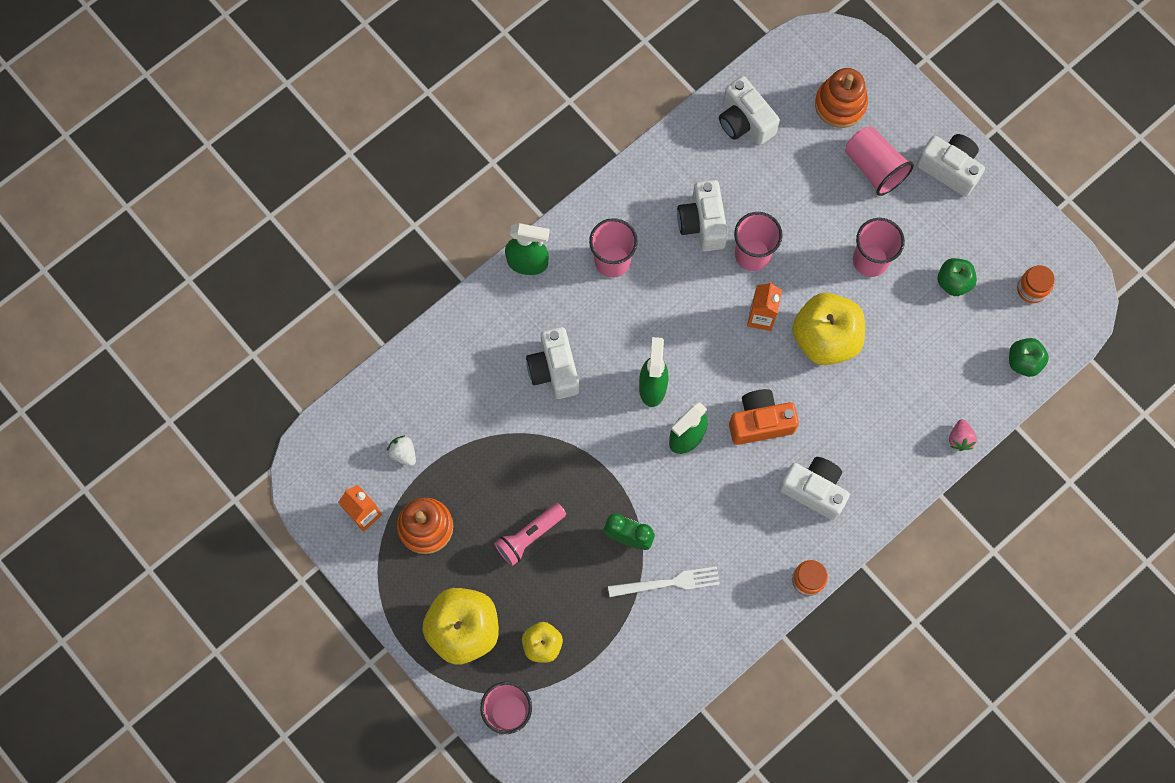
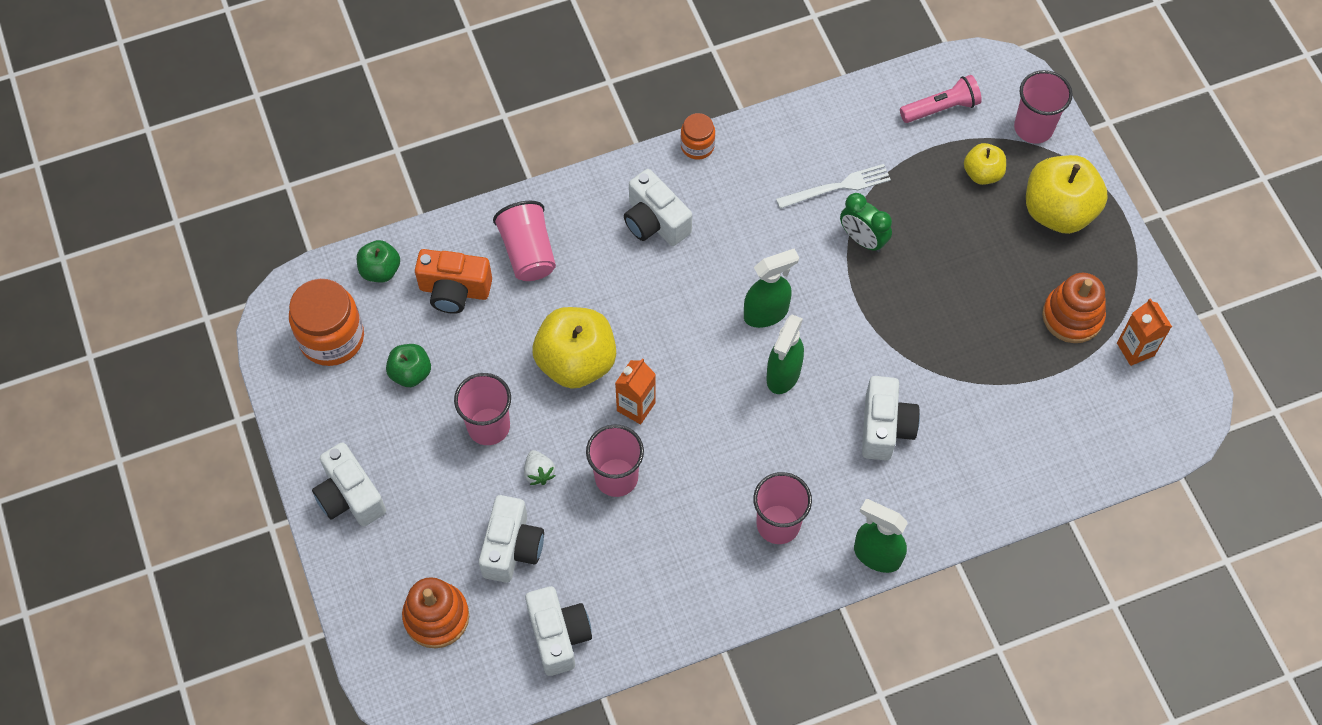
camera: 160 degrees left, 10 degrees down
white strawberry [387,436,416,466] -> white strawberry moved to [524,450,555,485]
pink flashlight [494,503,566,566] -> pink flashlight moved to [900,75,982,123]
white fork [608,566,720,597] -> white fork turned 150 degrees clockwise [776,164,891,209]
white camera [677,180,728,251] -> white camera moved to [479,495,544,583]
orange camera [729,389,799,445] -> orange camera moved to [415,249,492,314]
pink cup [845,126,914,196] -> pink cup moved to [493,201,556,281]
pink strawberry [949,419,977,451] -> none
orange jar [1017,265,1055,303] -> orange jar [289,279,364,366], size x1.85

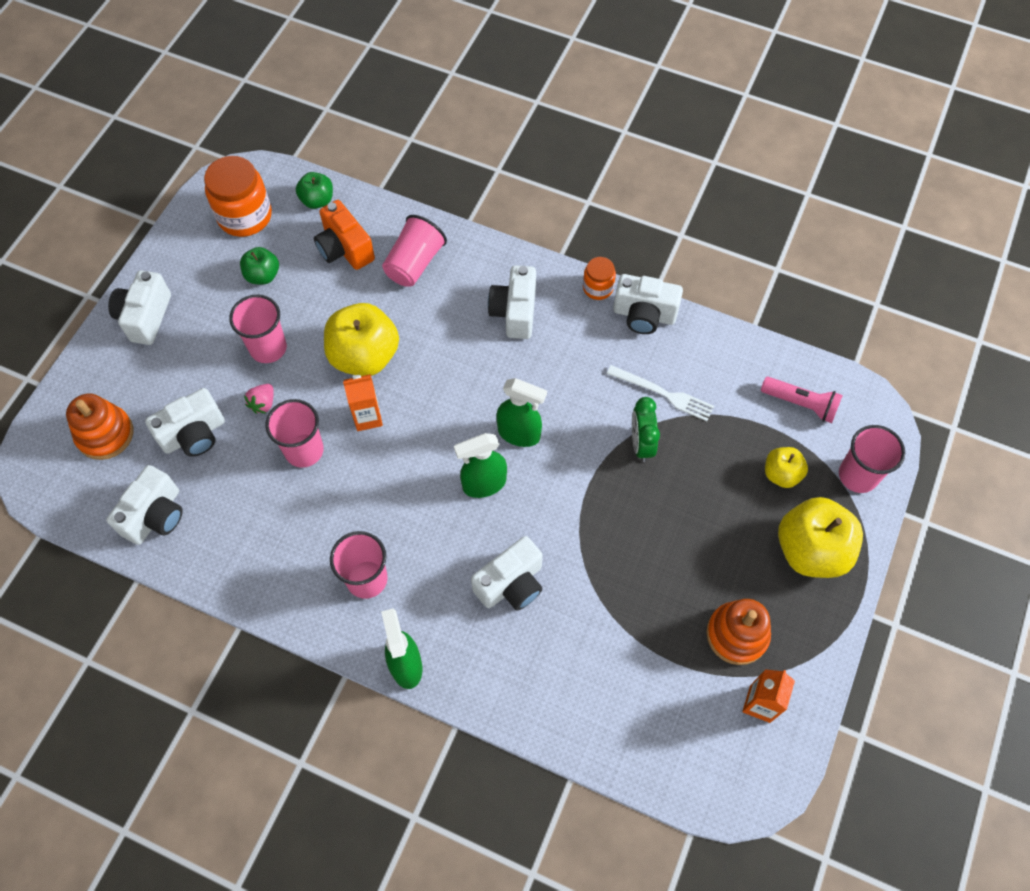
camera: 45 degrees right, 0 degrees up
white strawberry [524,450,555,485] -> pink strawberry [244,384,274,414]
none -> white camera [613,274,683,334]

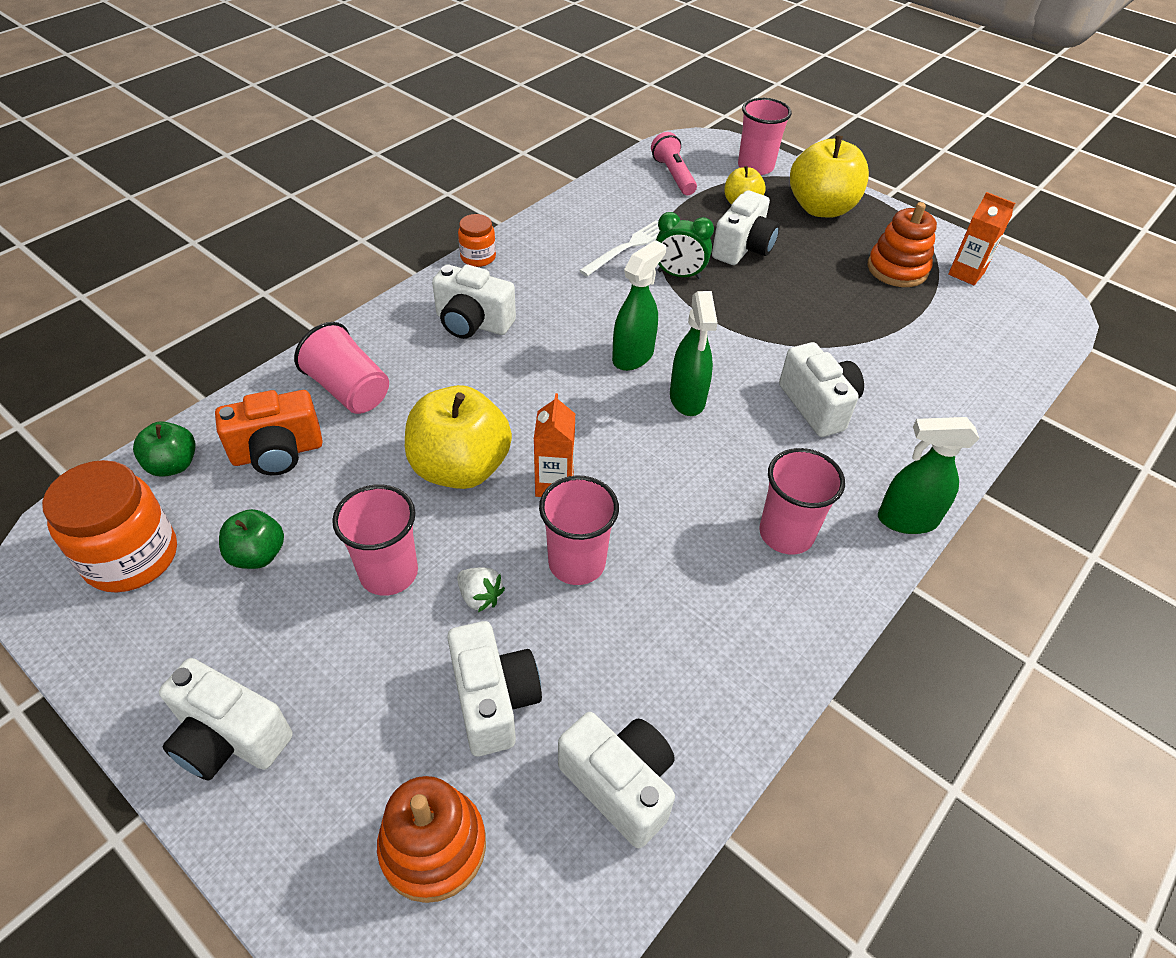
camera: 75 degrees left, 15 degrees down
pink strawberry [244,384,274,414] -> white strawberry [457,567,505,612]
white camera [613,274,683,334] -> white camera moved to [712,190,780,265]
pink flashlight [761,377,843,423] -> pink flashlight turned 60 degrees counterclockwise [651,132,697,195]

